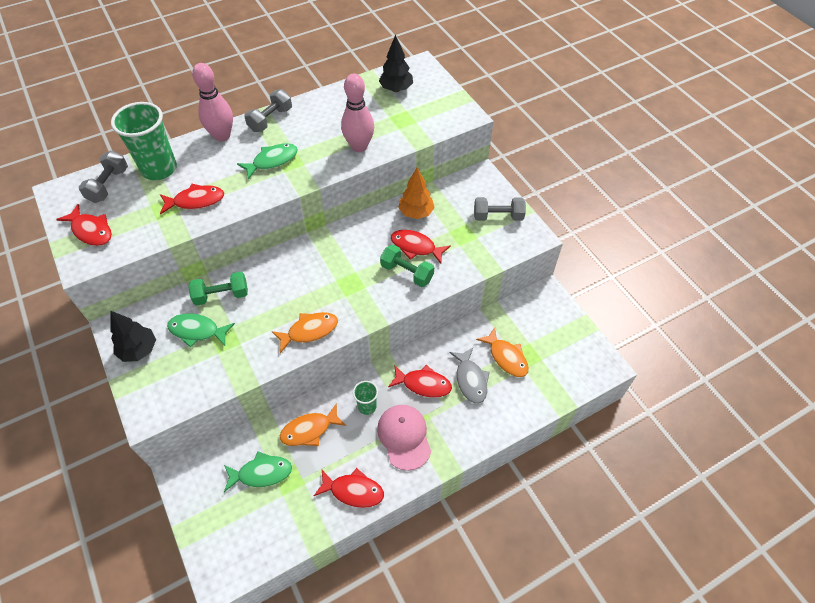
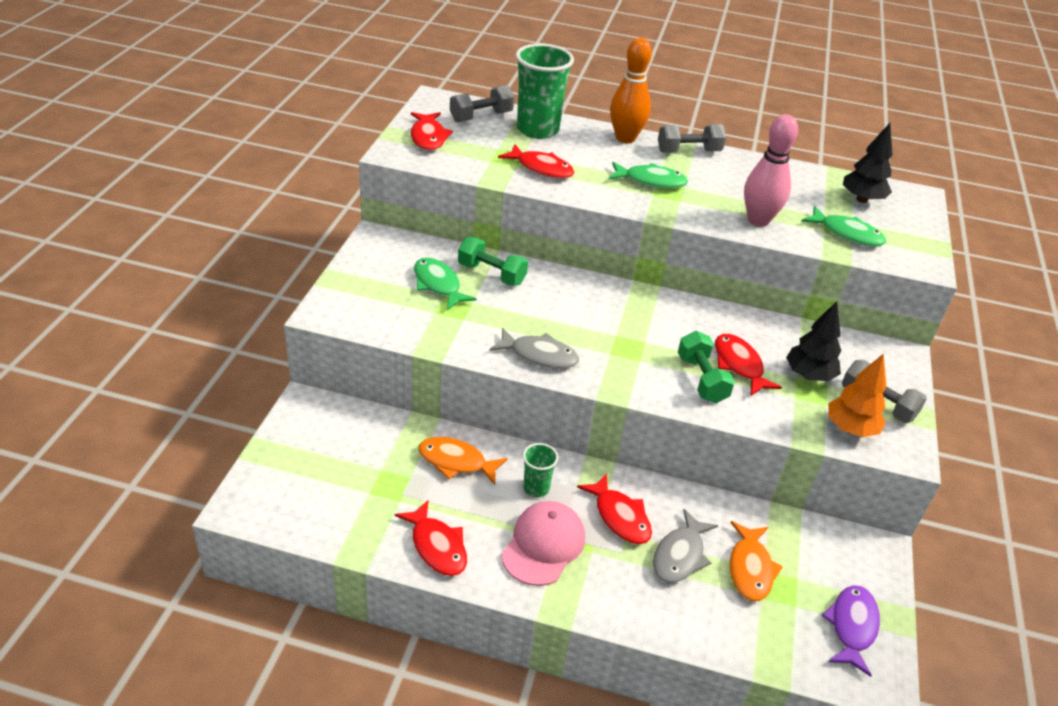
camera: 40 degrees right, 15 degrees down
black tree [110,311,156,362] -> black tree moved to [786,301,841,381]
pink bowling pin [192,63,233,141] -> orange bowling pin [610,38,652,143]
green fish [224,451,292,492] -> green fish moved to [801,206,886,247]
orange fish [272,312,338,353] -> grey fish [490,328,579,369]
orange tree [398,167,435,219] -> orange tree moved to [828,353,887,437]
none -> purple fish [821,585,880,677]

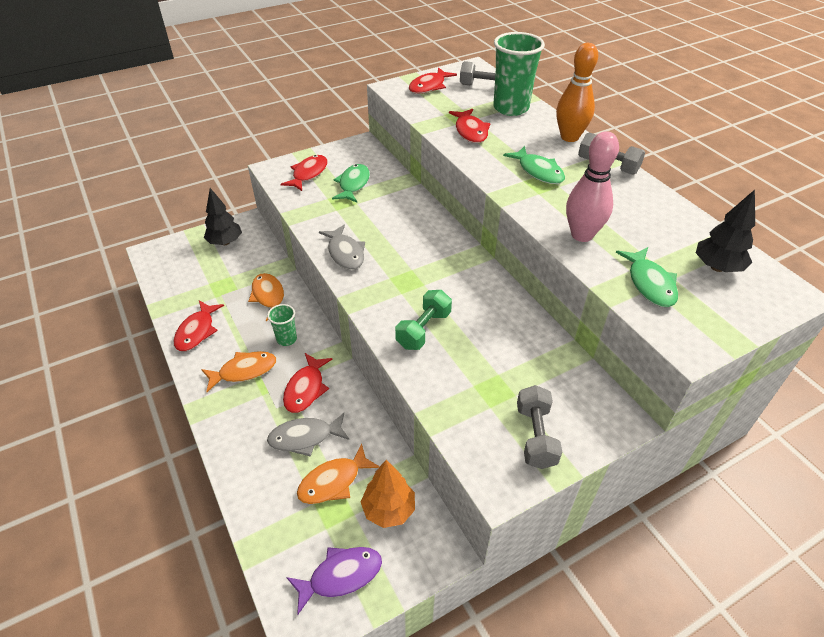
camera: 50 degrees right, 5 degrees up
green dumbbell [458,237,528,286] -> none
pink cap [501,501,585,586] -> orange fish [201,351,276,392]
red fish [715,334,782,396] -> red fish moved to [281,155,327,191]
black tree [786,301,841,381] -> black tree moved to [204,188,242,245]
orange tree [828,353,887,437] -> orange tree moved to [361,460,415,528]

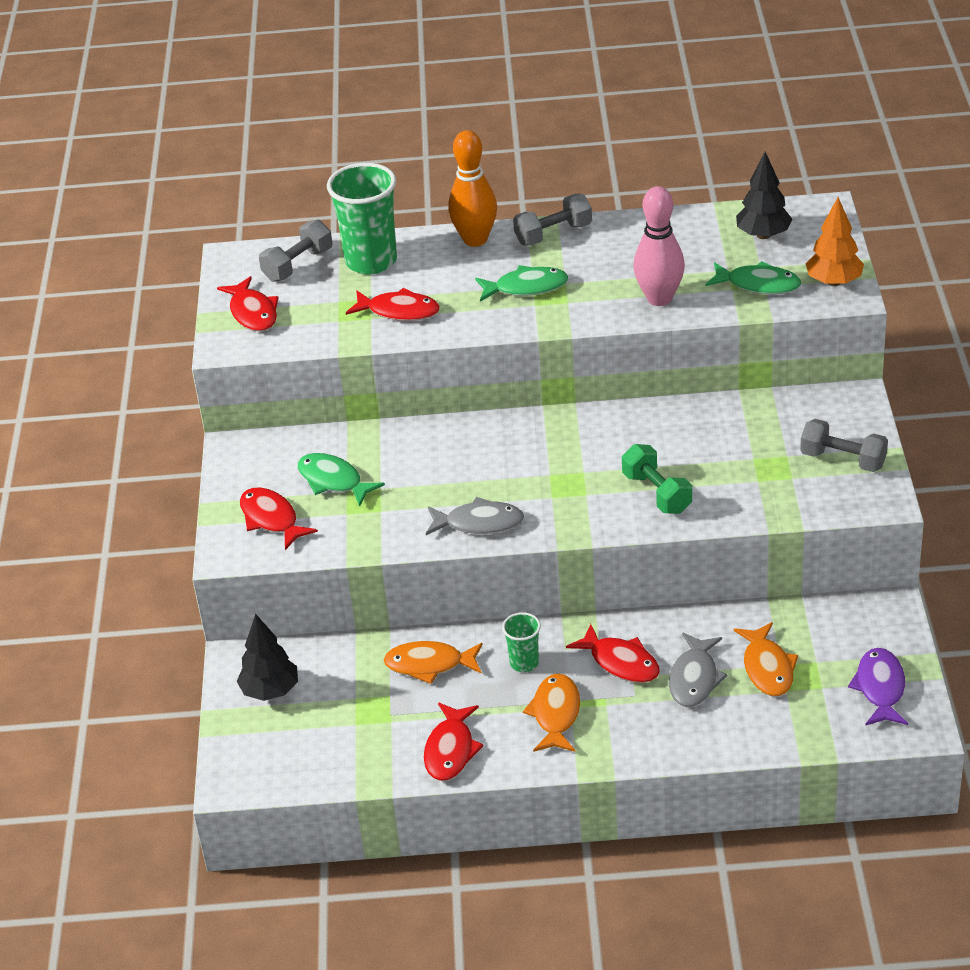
camera: 60 degrees left, 5 degrees down
red fish [174,301,224,351] -> red fish turned 60 degrees clockwise [424,703,484,781]
orange tree [361,460,415,528] -> orange tree moved to [806,197,864,286]

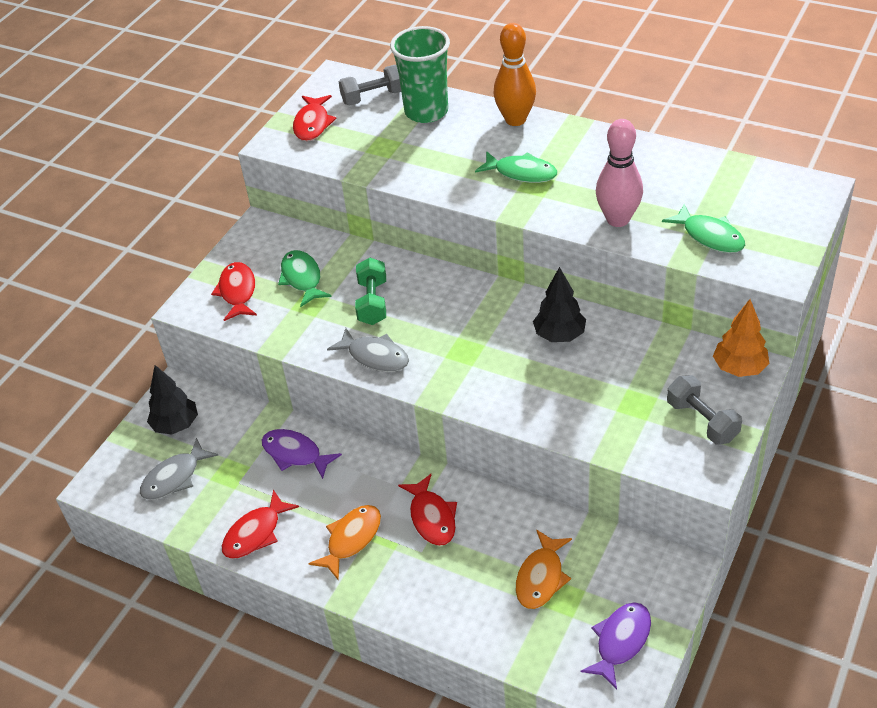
camera: 30 degrees right, 5 degrees up
red fish [346,288,440,321] -> none
orange fish [383,641,483,684] -> purple fish [261,429,342,479]
green cup [502,612,541,672] -> none
grey dumbbell [513,194,592,246] -> none
green dumbbell [622,444,692,514] -> green dumbbell moved to [355,258,386,325]
grey fish [669,633,728,707] -> grey fish moved to [140,438,218,500]
black tree [736,152,793,239] -> black tree moved to [533,267,586,342]
orange tree [806,197,864,286] -> orange tree moved to [713,299,769,377]

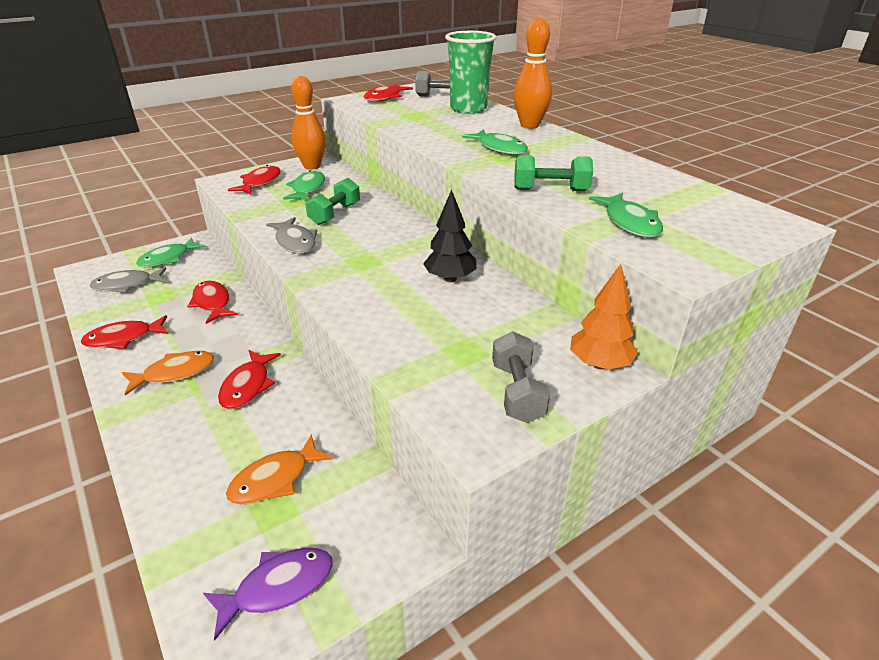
camera: 25 degrees right, 10 degrees down
black tree [147,365,198,434] -> green fish [136,238,206,267]
purple fish [261,429,342,479] -> red fish [187,281,238,324]
pink bowling pin [596,119,643,227] -> green dumbbell [514,155,593,191]
none -> orange bowling pin [291,76,326,170]

